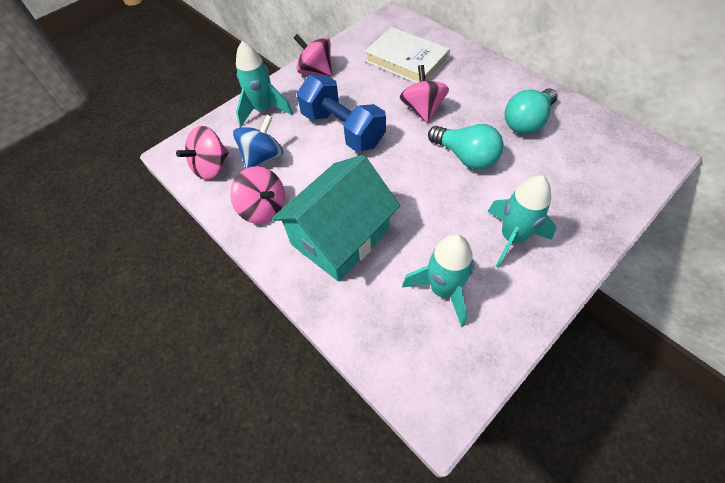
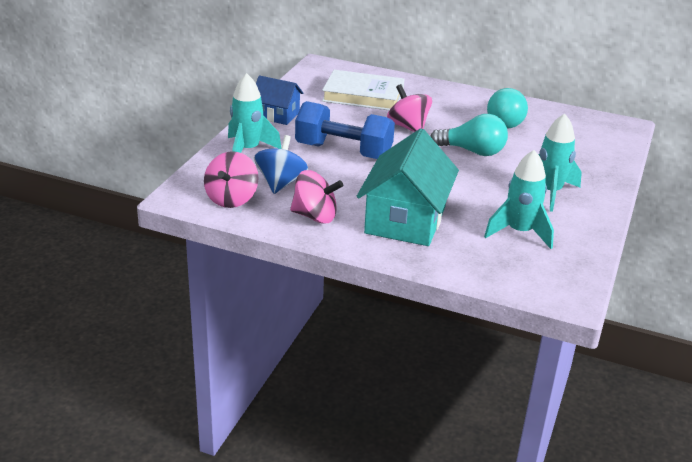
camera: 30 degrees left, 25 degrees down
pink spinning top [294,34,332,77] -> blue house [256,75,304,125]

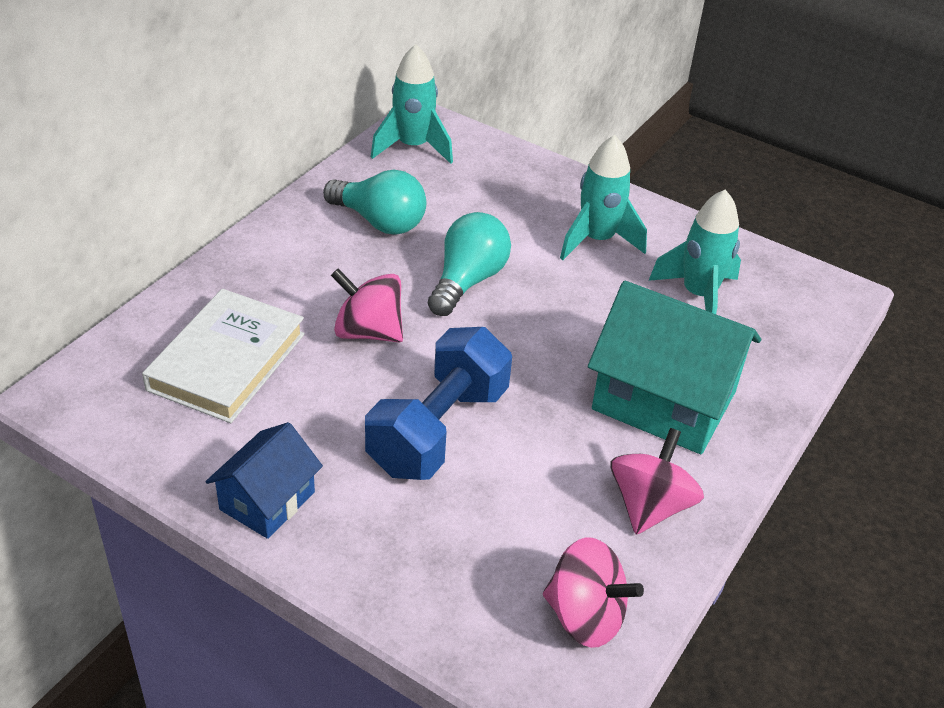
camera: 80 degrees left, 10 degrees up
turquoise rocket [228,73,281,153] -> turquoise rocket moved to [371,44,453,164]
blue spinning top [254,135,308,194] -> none
pink spinning top [387,84,432,132] -> pink spinning top turned 45 degrees clockwise [331,269,403,342]

